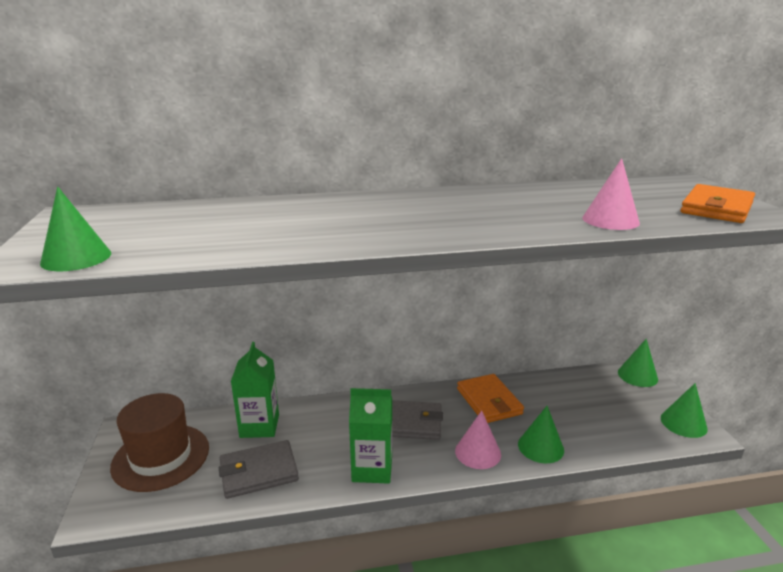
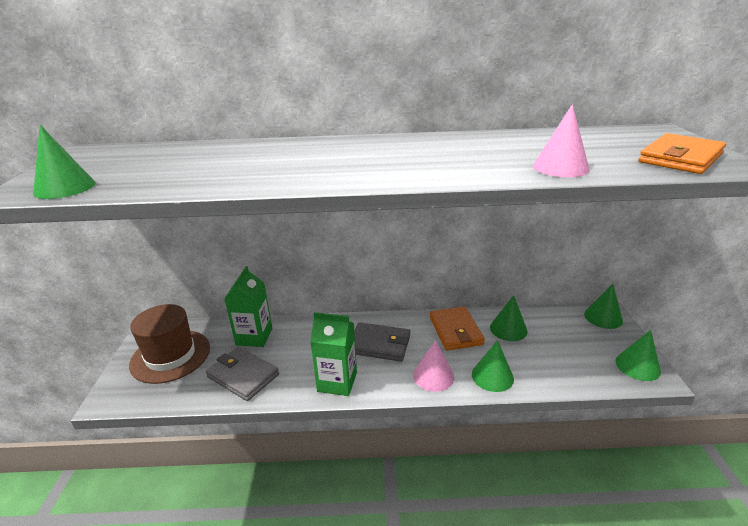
camera: 10 degrees right, 5 degrees up
grey wallet [219,440,299,499] -> grey wallet turned 45 degrees clockwise [206,347,279,401]
none -> green cone [490,295,528,341]

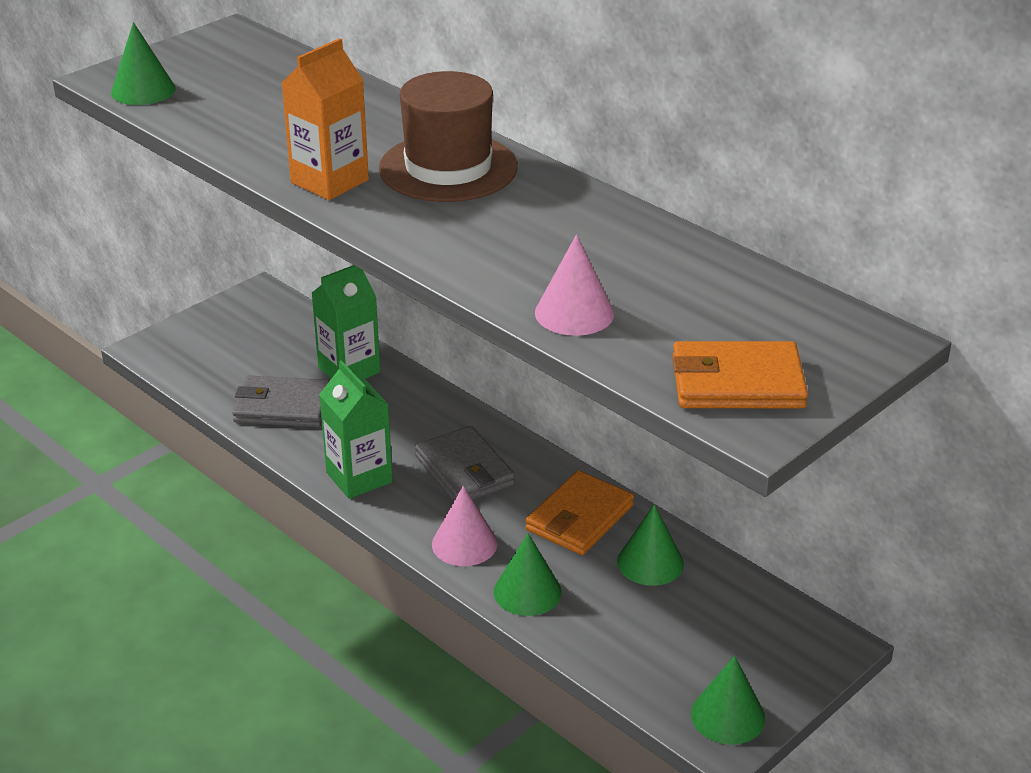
camera: 45 degrees right, 5 degrees up
brown hat [129,304,210,384] -> brown hat moved to [379,71,518,202]
grey wallet [206,347,279,401] -> grey wallet turned 75 degrees counterclockwise [232,375,330,427]
green cone [584,284,623,329] -> none
none -> orange carton [282,38,369,200]

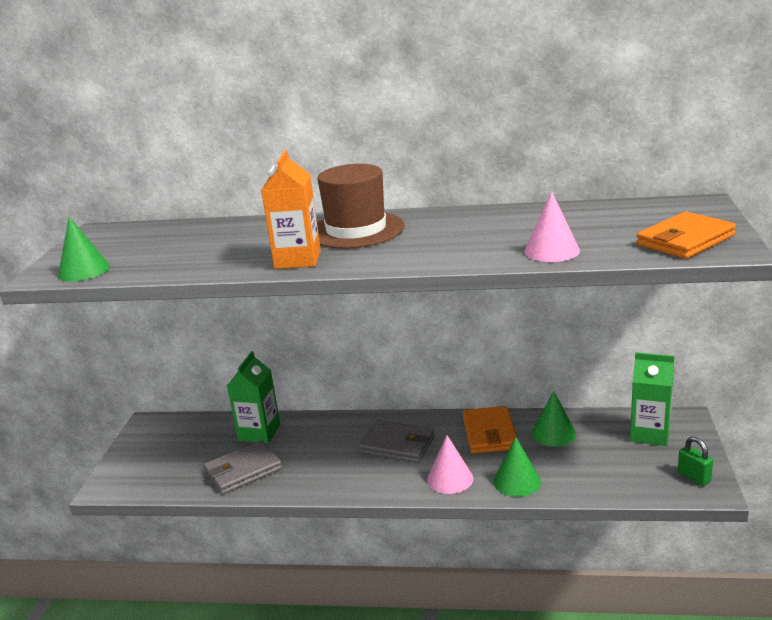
camera: 35 degrees left, 10 degrees down
green carton [319,360,393,499] -> green carton moved to [630,352,674,446]
green cone [691,656,765,745] -> green padlock [678,436,713,486]

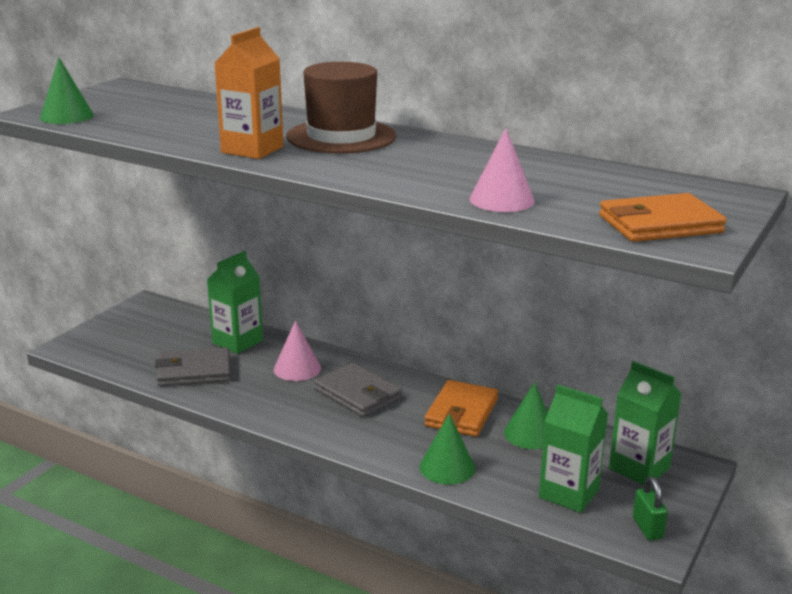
camera: 20 degrees right, 0 degrees up
pink cone [427,435,473,494] -> pink cone moved to [274,320,321,381]
none -> green carton [539,384,608,513]

